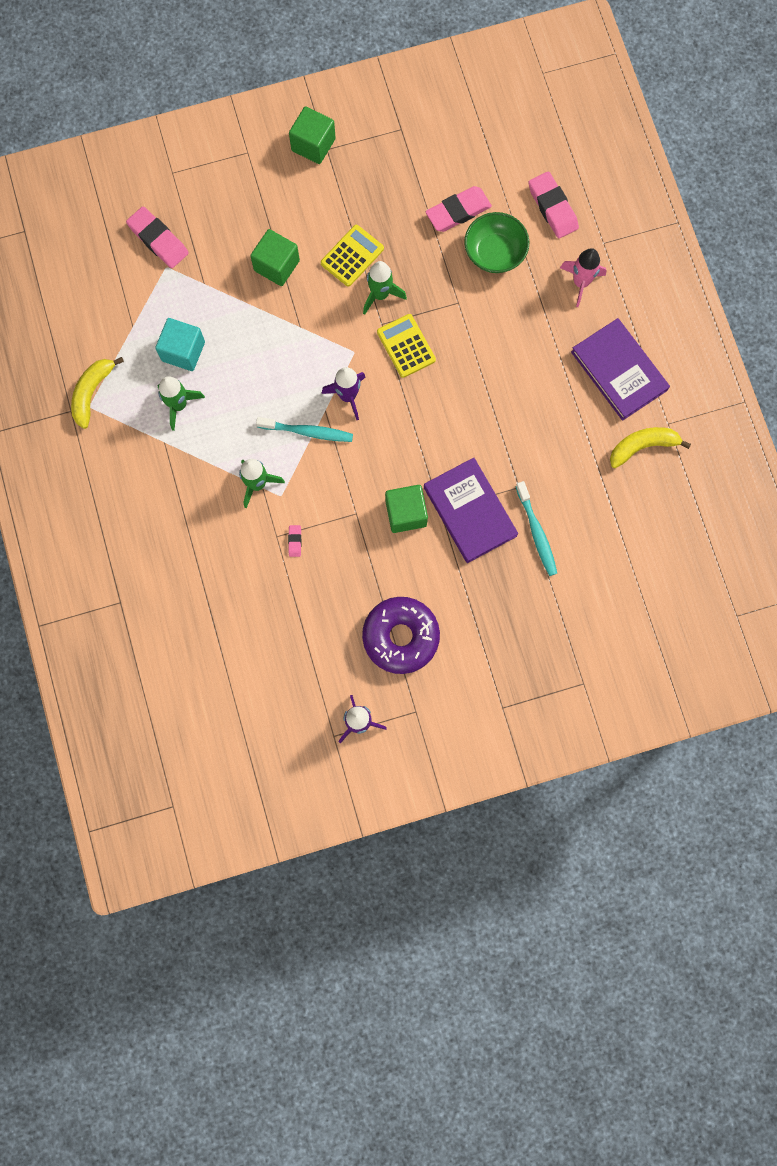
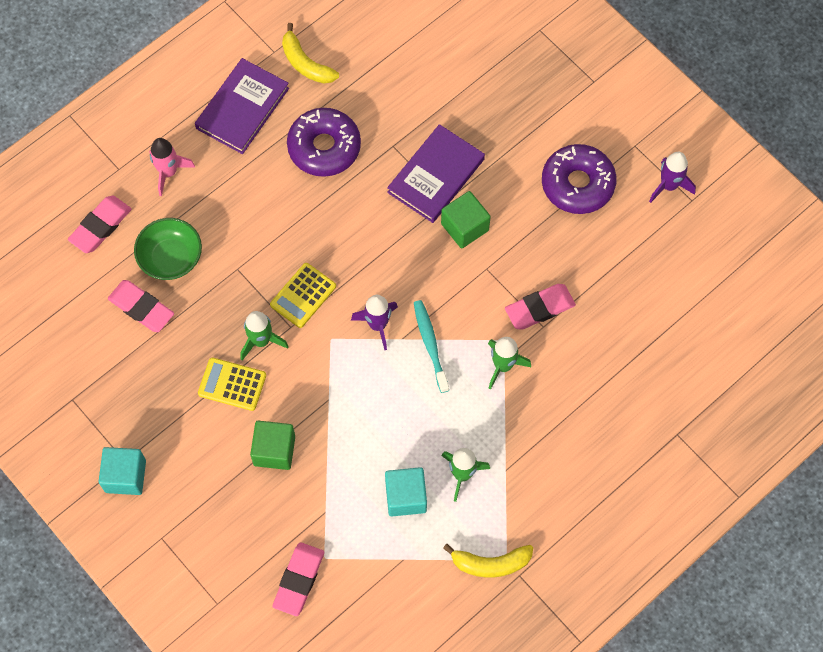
camera: 115 degrees left, 10 degrees down
pink eraser [288,525,301,557] -> pink eraser [505,284,576,329], size x2.20
green cube [289,106,336,164] -> turquoise cube [98,447,146,495]
turquoise toothbrush [516,481,557,576] -> none
none -> purple donut [287,108,361,177]

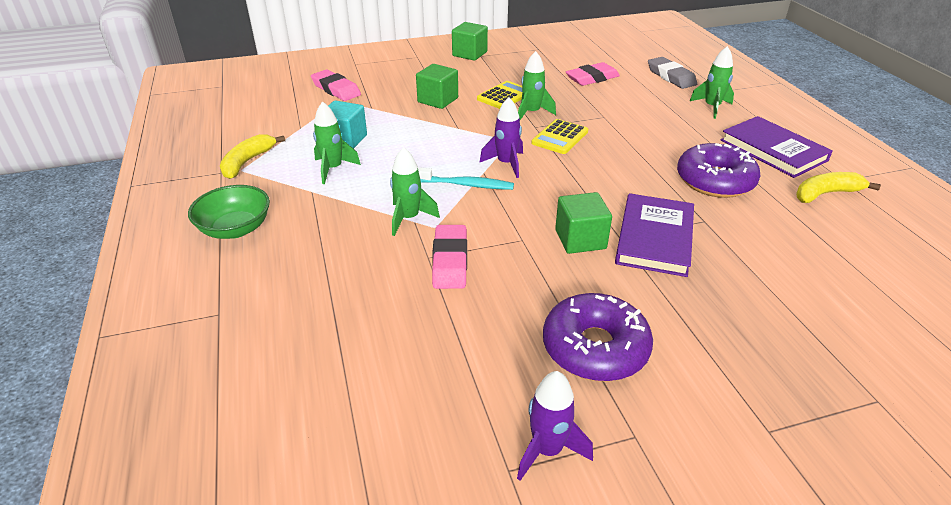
camera: 115 degrees right, 30 degrees down
pink eraser [68,196,131,253] -> grey eraser [648,57,697,89]
turquoise cube [98,447,146,495] -> green cube [452,22,488,61]
green bowl [134,218,202,280] -> green bowl moved to [188,185,270,239]
pink rocket [149,138,195,196] -> green rocket [690,46,734,119]
yellow calculator [270,263,336,328] -> yellow calculator turned 120 degrees counterclockwise [532,119,588,154]
purple book [387,124,485,223] -> purple book turned 45 degrees clockwise [615,193,694,277]

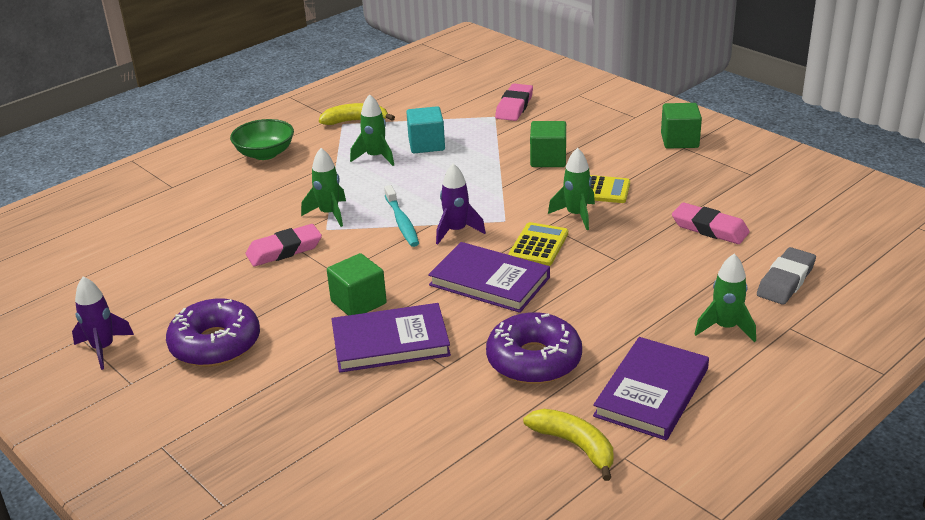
camera: 65 degrees right, 5 degrees down
yellow calculator [532,119,588,154] -> yellow calculator turned 105 degrees clockwise [508,222,568,266]
none -> purple book [428,242,550,313]

